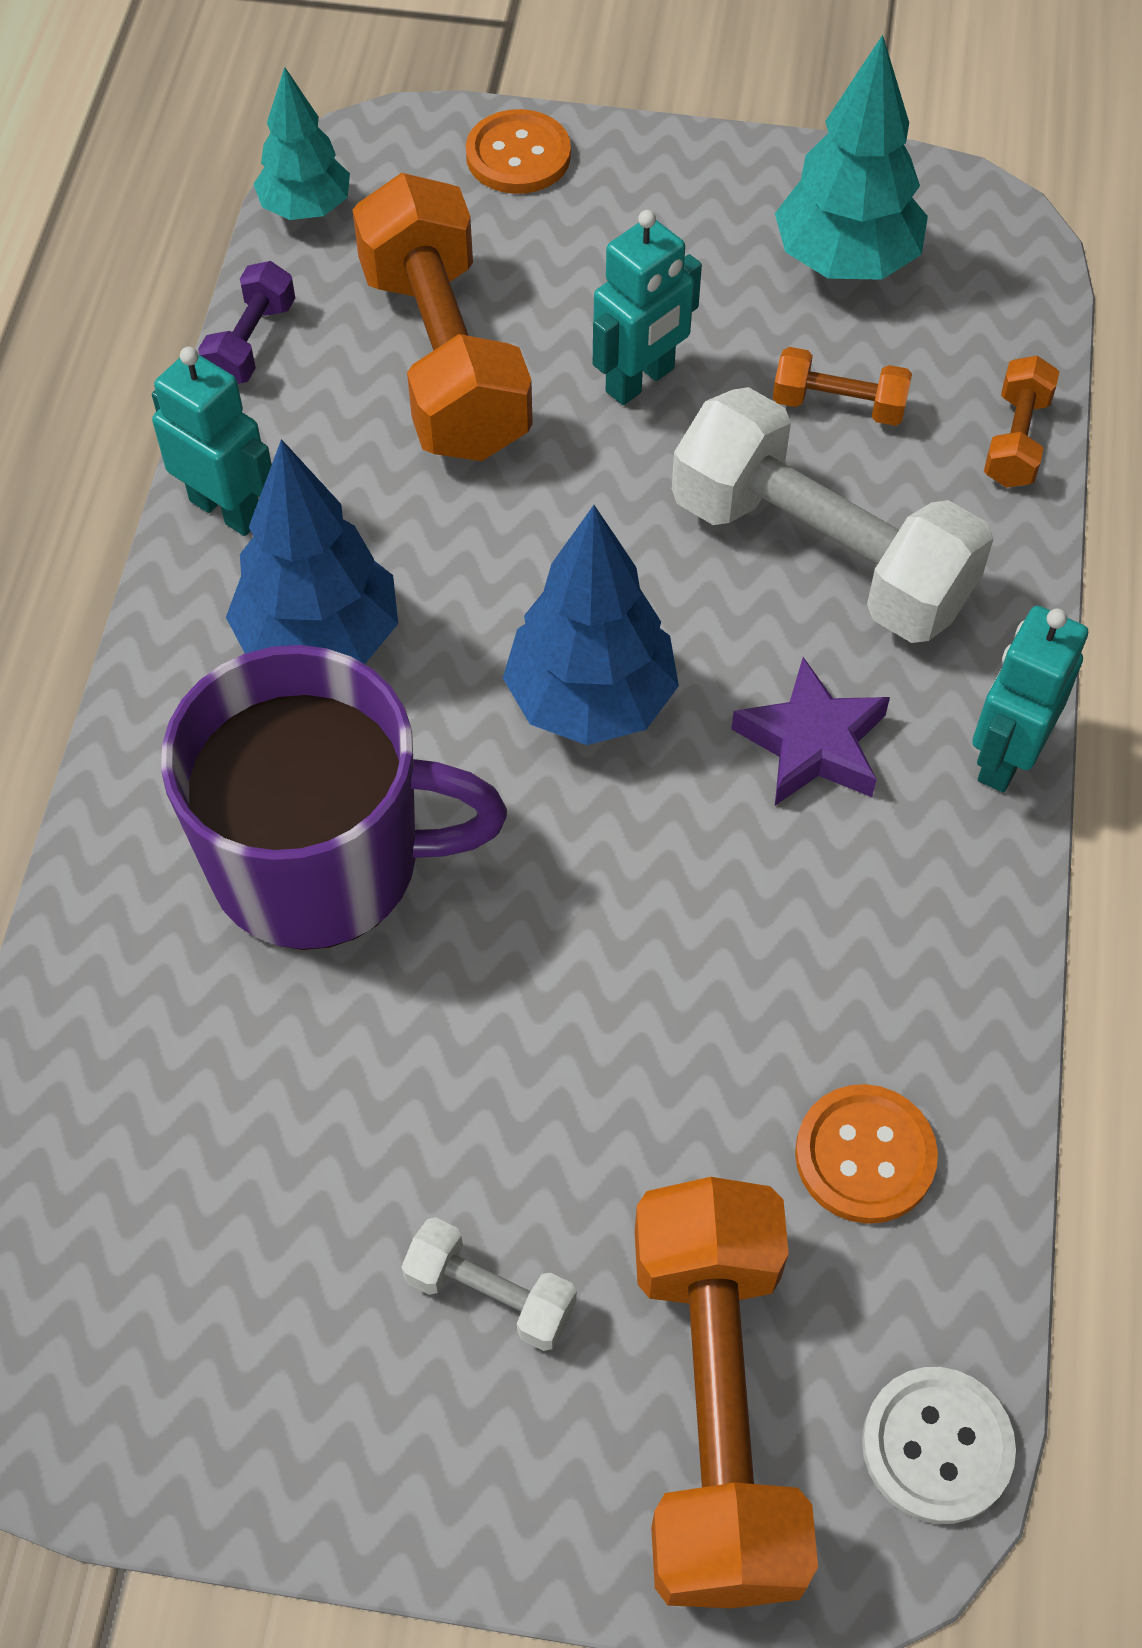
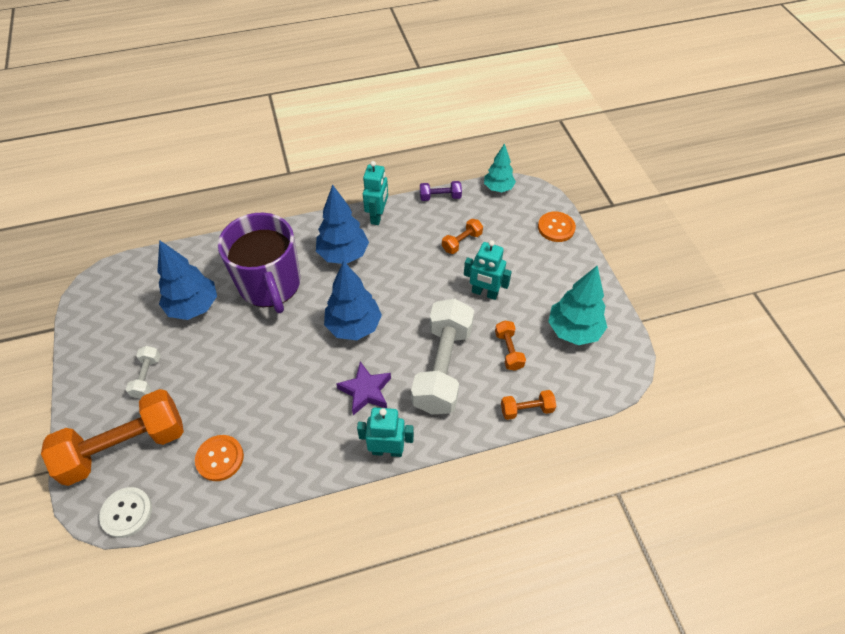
camera: 65 degrees right, 5 degrees down
orange dumbbell [353,173,533,461] -> orange dumbbell [442,219,483,254], size x0.45
none -> blue tree [157,240,217,320]

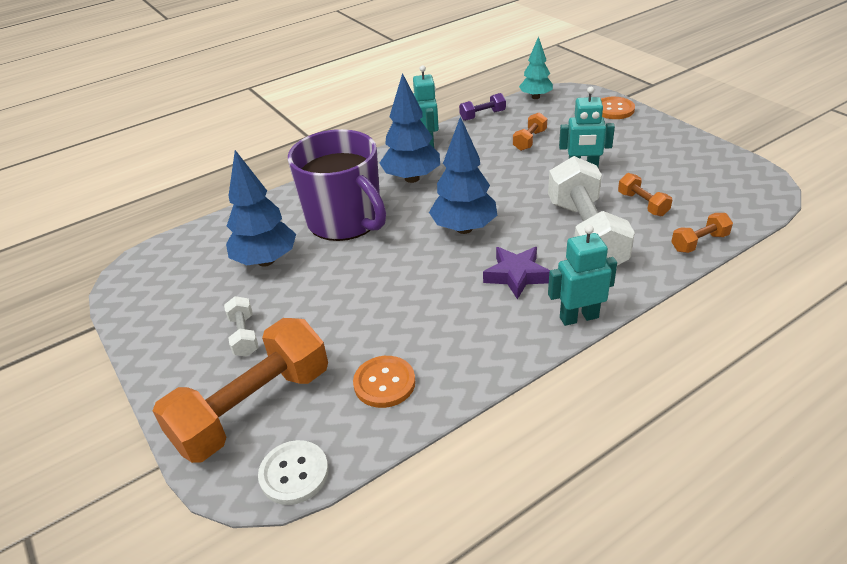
camera: 15 degrees left, 15 degrees down
turquoise tree [548,266,607,345] -> none

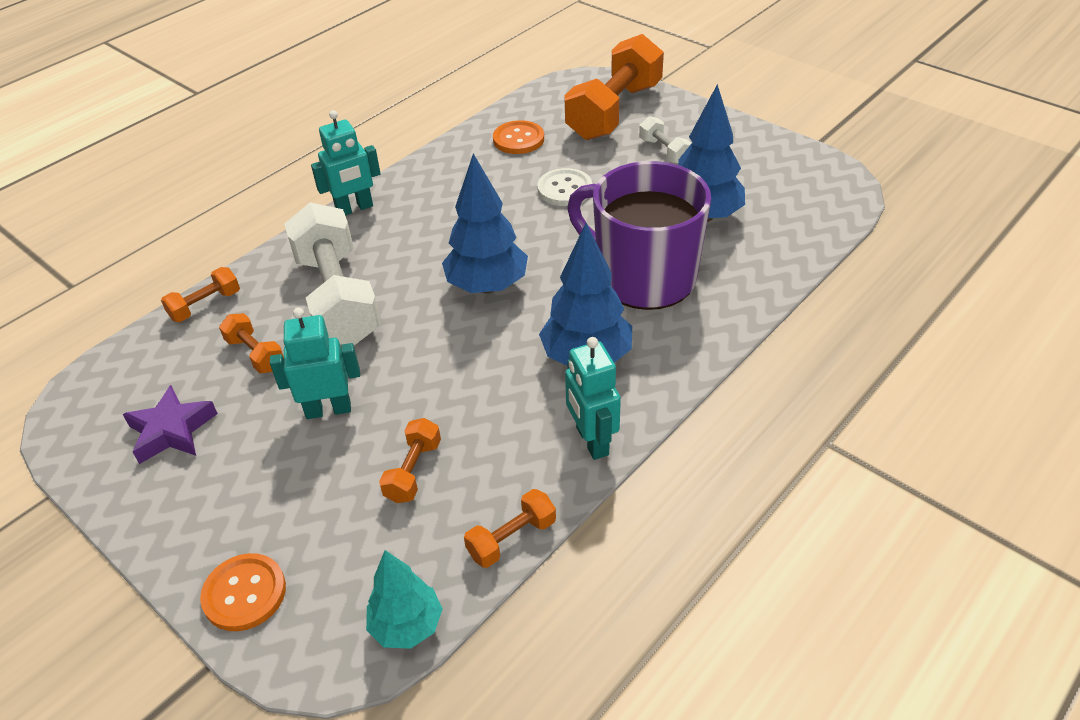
camera: 165 degrees right, 5 degrees up
white button [258,440,329,505] -> white button moved to [537,168,593,206]
purple dumbbell [459,93,506,121] -> orange dumbbell [464,489,556,568]
purple star [483,247,550,300] -> purple star moved to [123,385,218,464]

